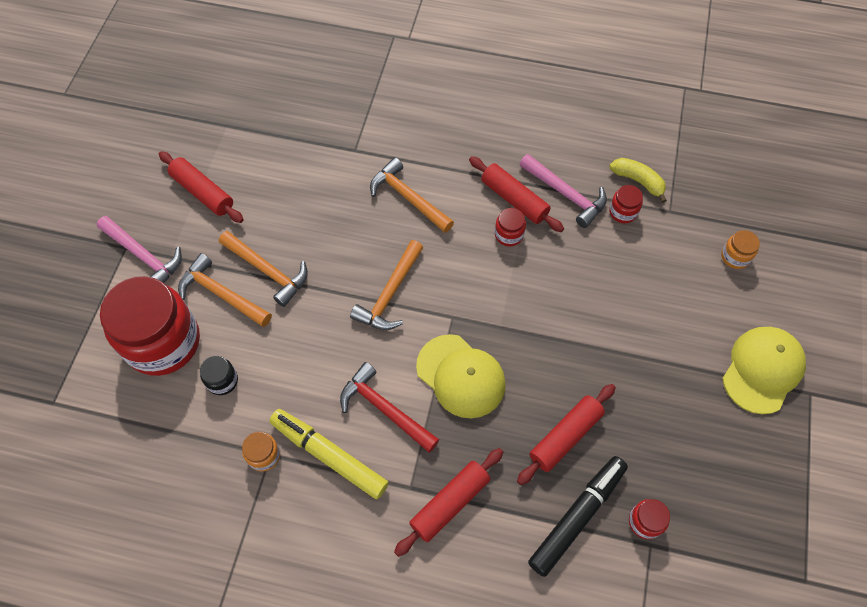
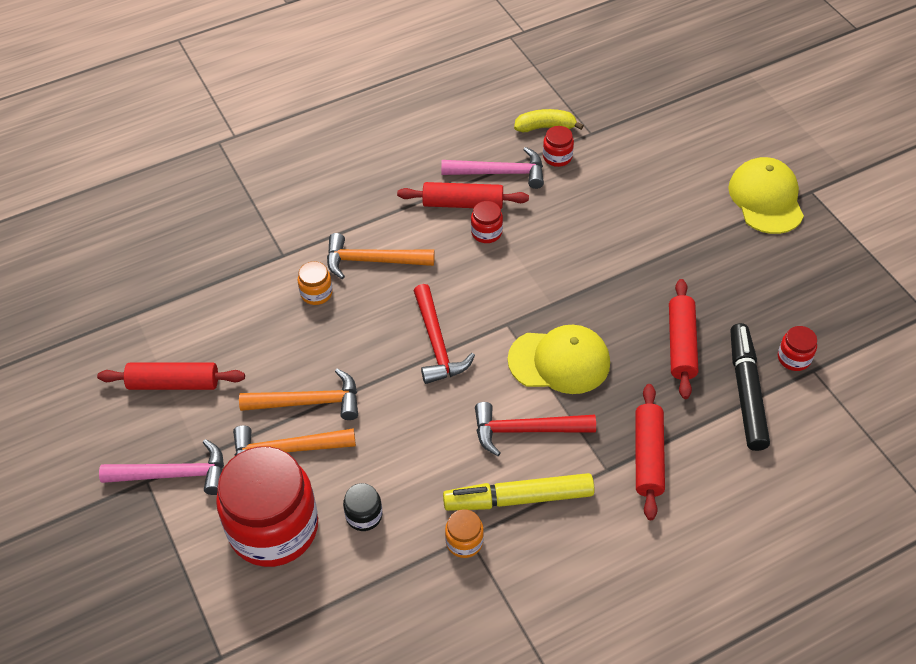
camera: 40 degrees left, 10 degrees down
orange hammer [350,240,423,330] -> red hammer [414,284,475,384]
orange jar [721,230,760,269] -> orange jar moved to [298,261,333,305]

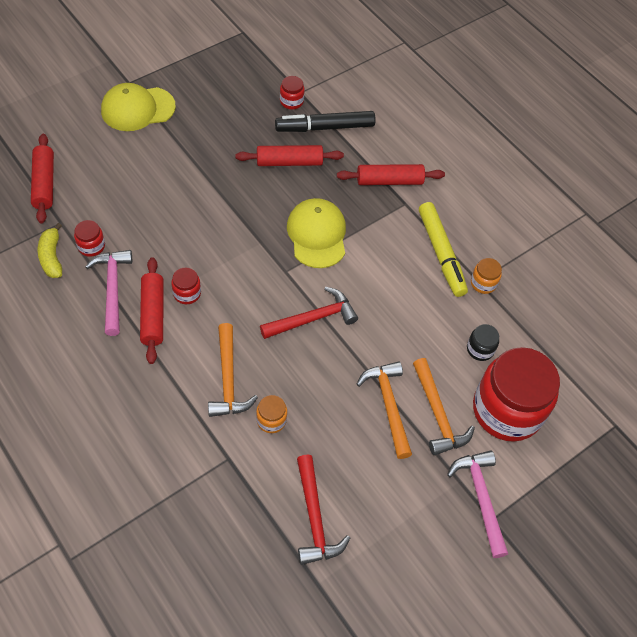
camera: 105 degrees left, 5 degrees up
red rolling pin [97,363,245,390] -> red rolling pin moved to [31,134,54,223]
red hammer [475,402,596,456] -> red hammer moved to [297,454,350,565]

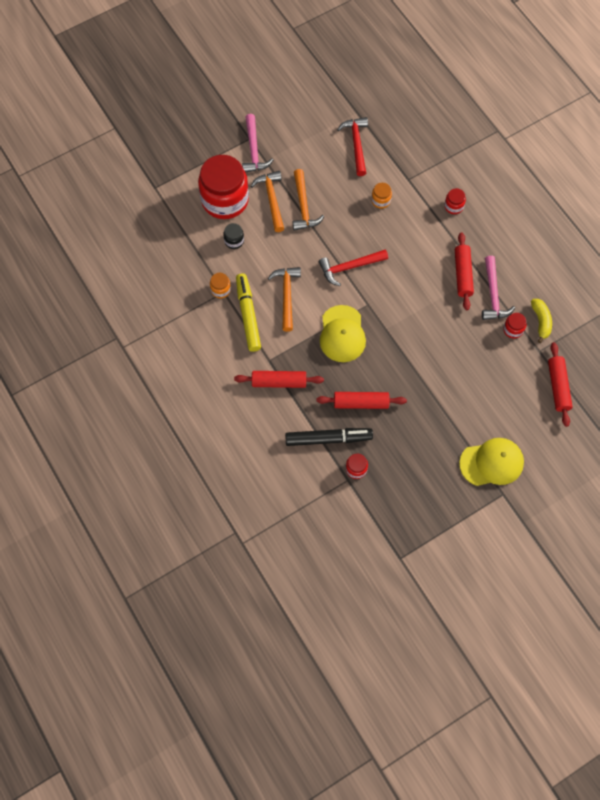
camera: 170 degrees left, 10 degrees up
red jar [171,268,201,304] -> red jar moved to [444,188,466,214]
orange hammer [208,323,258,417] -> orange hammer moved to [268,267,301,332]

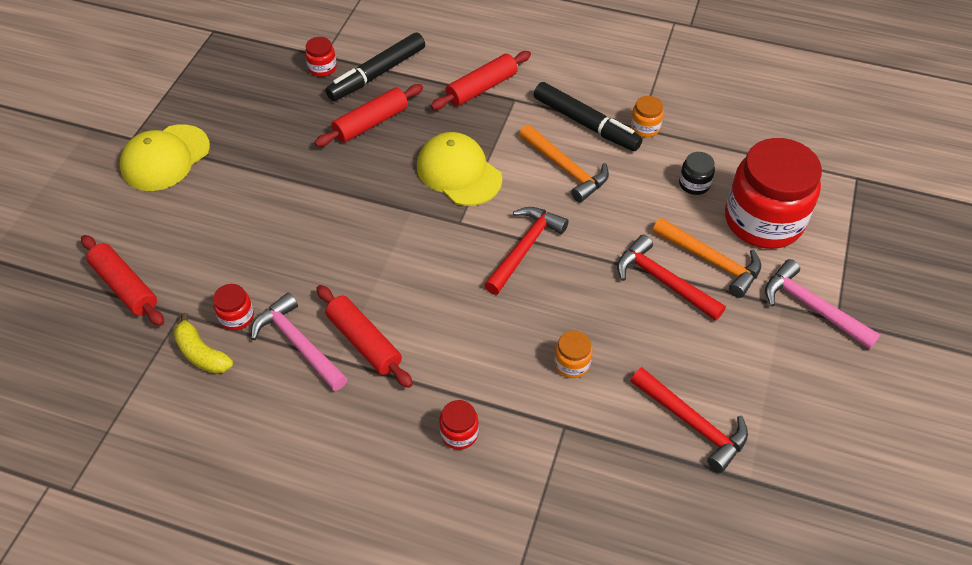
camera: 140 degrees right, 15 degrees down
yellow marker [236,273,261,352] -> black marker [534,82,643,151]
orange hammer [293,169,325,231] -> red hammer [617,235,726,321]

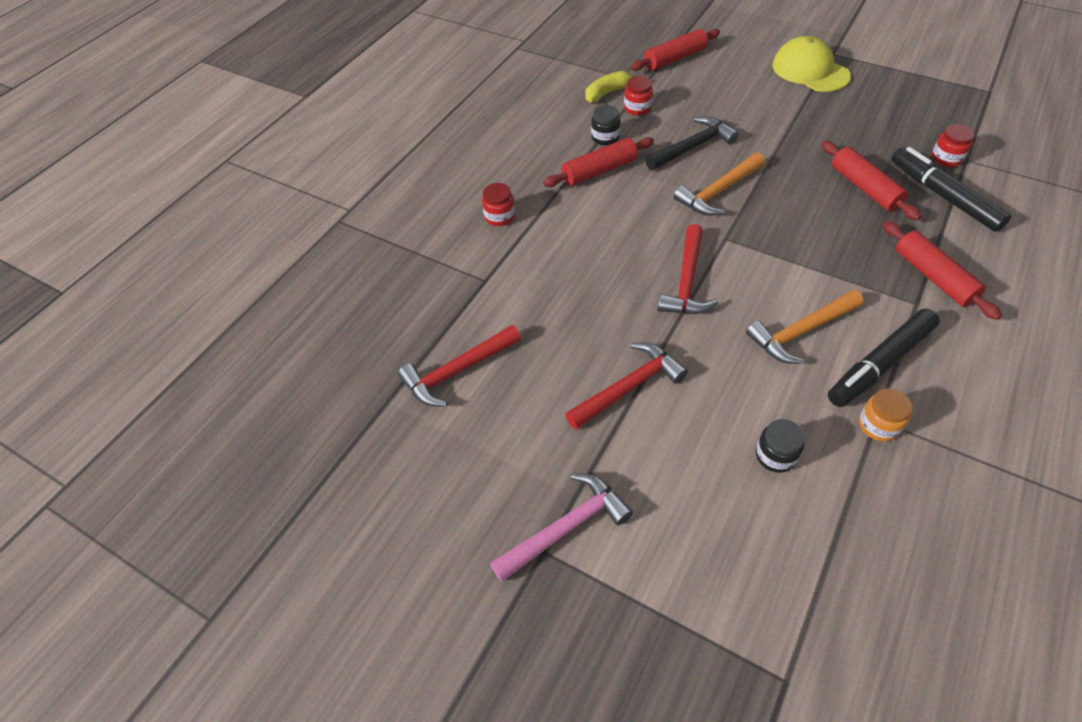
camera: 105 degrees right, 0 degrees up
pink hammer [251,293,348,391] -> black jar [591,105,621,145]
yellow cap [417,132,502,206] -> none
red hammer [484,207,569,295] -> red hammer turned 60 degrees clockwise [657,224,718,314]
orange jar [554,330,593,378] -> none
orange hammer [653,218,761,298] -> orange hammer moved to [673,153,765,216]
red jar [725,138,822,249] -> none
none -> black hammer [645,117,739,170]

